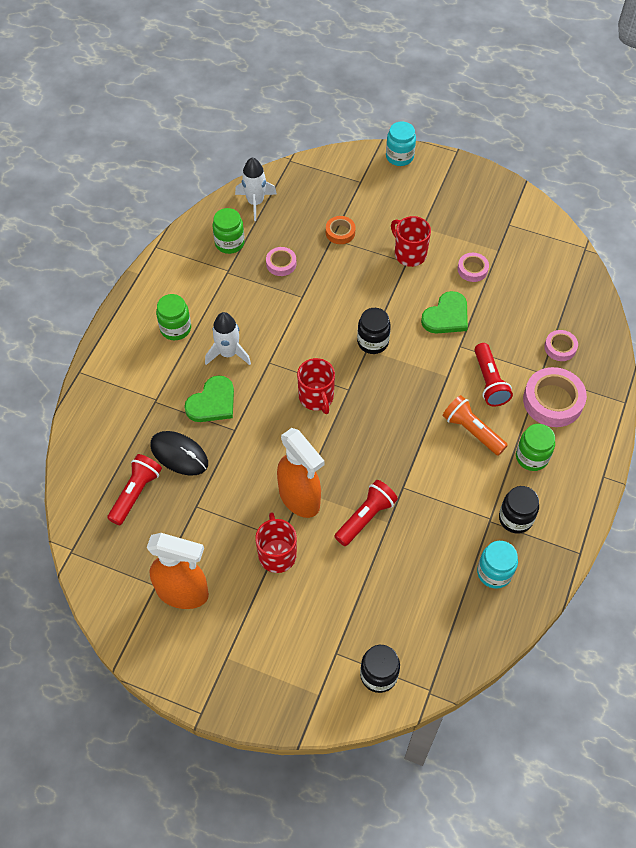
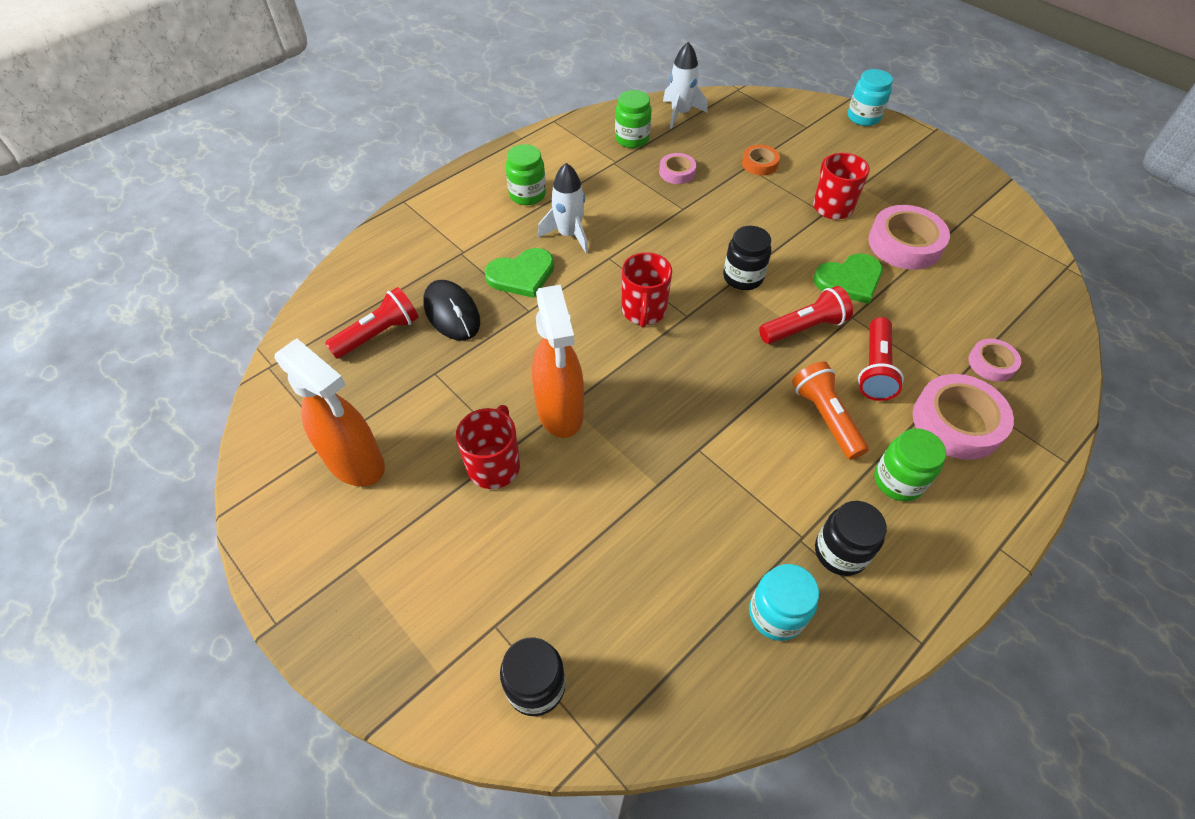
camera: 25 degrees right, 5 degrees down
red flashlight [334,480,398,546] -> red flashlight moved to [759,286,853,344]
pink tape [458,253,489,282] -> pink tape [868,205,950,270], size x1.82

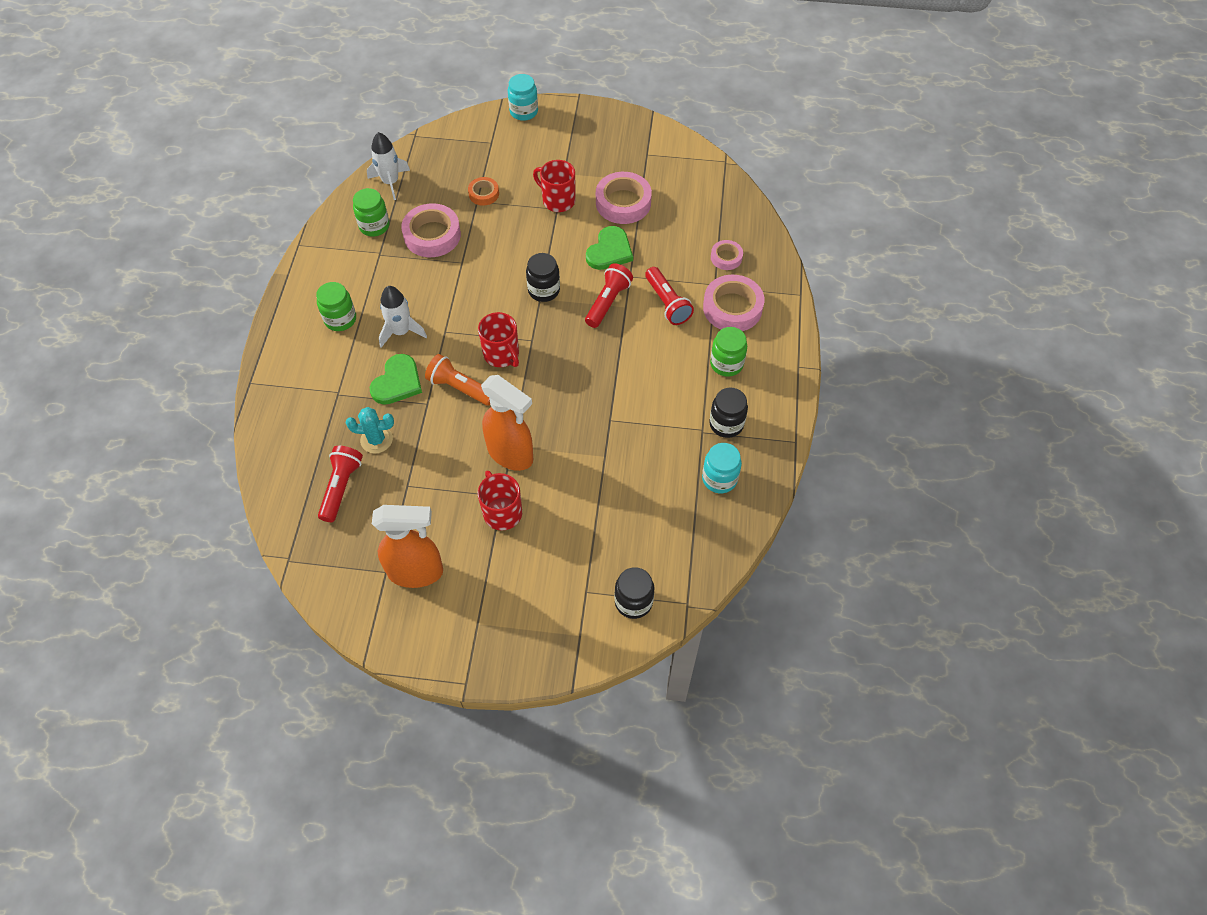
camera: 40 degrees left, 5 degrees up
black mouse [423,280,480,341] -> turquoise cactus [346,407,394,453]
pink tape [659,153,696,184] -> pink tape [401,203,461,257], size x1.82
orange flashlight [792,362,869,460] -> orange flashlight moved to [425,354,490,406]

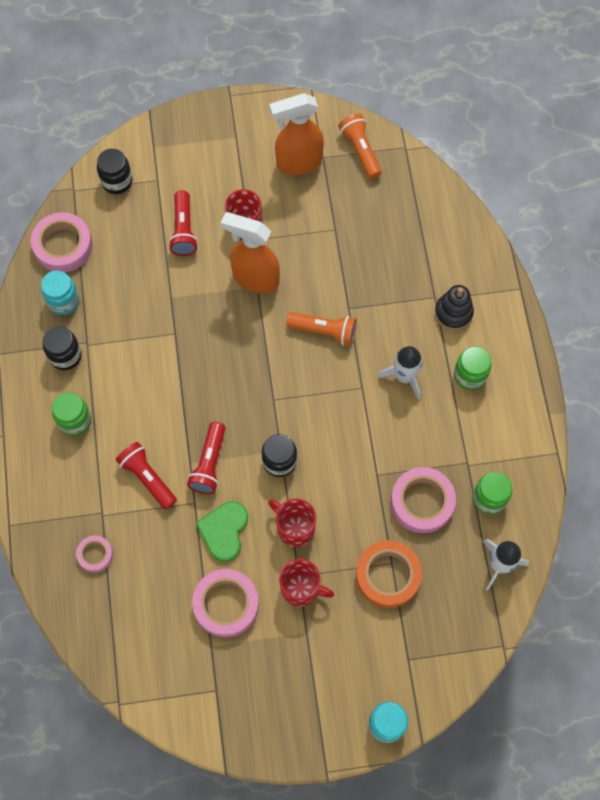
camera: 165 degrees right, 10 degrees up
red flashlight [318,446,363,522] -> red flashlight moved to [168,190,198,256]
turquoise cactus [346,407,394,453] -> none
green heart [370,354,422,405] -> none
orange tape [468,177,499,206] -> orange tape [356,540,422,608], size x1.82
red mug [478,312,519,367] -> red mug moved to [268,498,316,547]
pink tape [703,275,765,331] -> pink tape moved to [31,212,93,273]
none -> orange flashlight [338,114,382,179]
none -> black stacking toy [435,285,474,330]

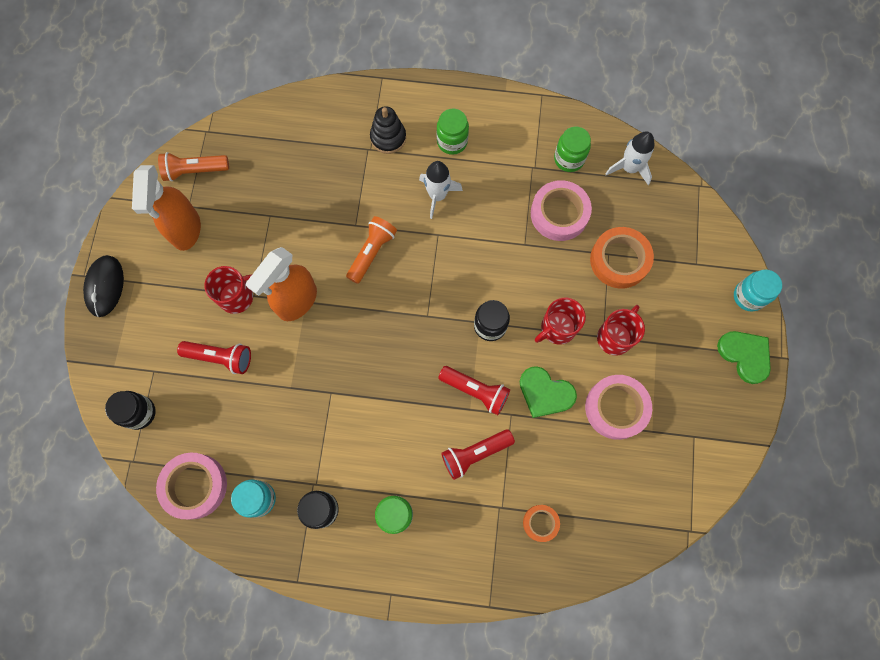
camera: 75 degrees left, 5 degrees up
pink tape [76,535,113,572] -> orange tape [523,505,560,542]
none -> black mouse [83,255,124,317]
none -> green heart [717,331,771,384]

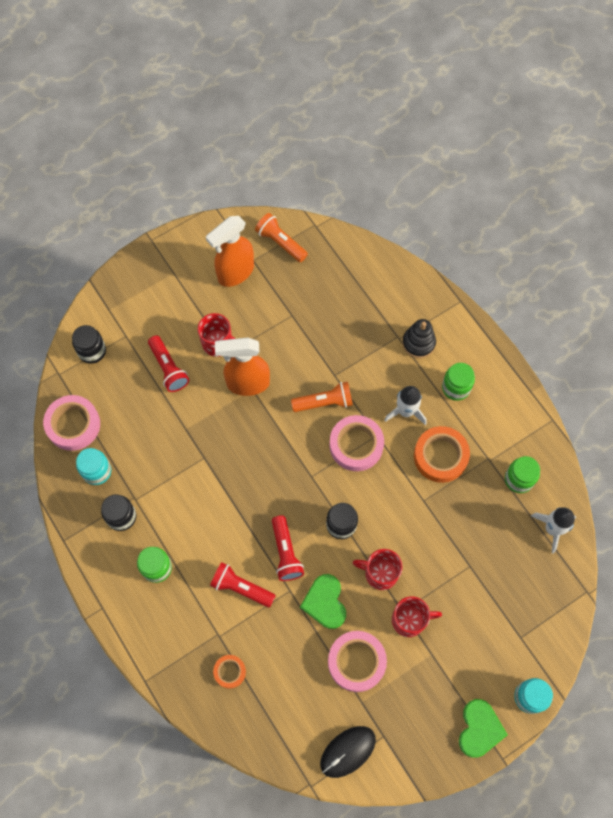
camera: 50 degrees right, 5 degrees down
black mouse [83,255,124,317] -> black mouse moved to [320,726,376,778]
pink tape [531,180,592,241] -> pink tape moved to [330,415,384,471]
orange tape [590,227,654,289] -> orange tape moved to [414,426,470,483]

